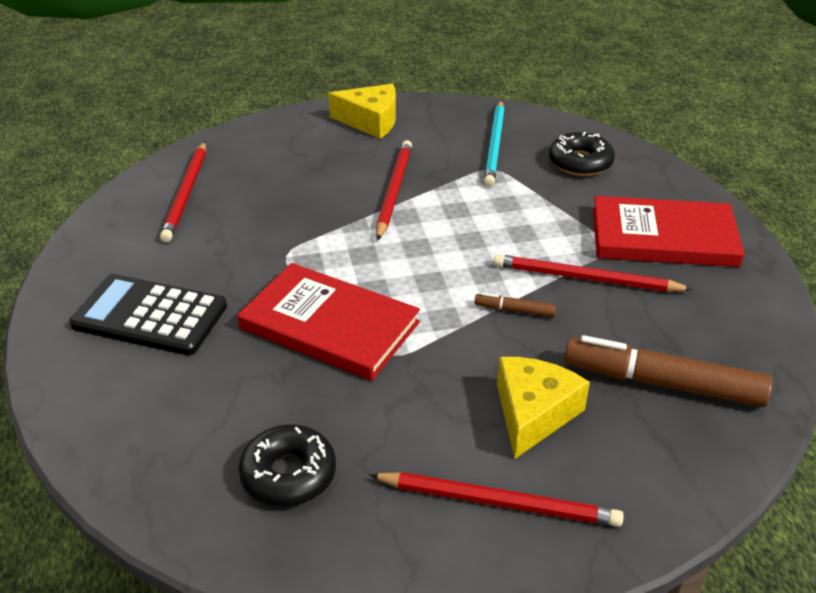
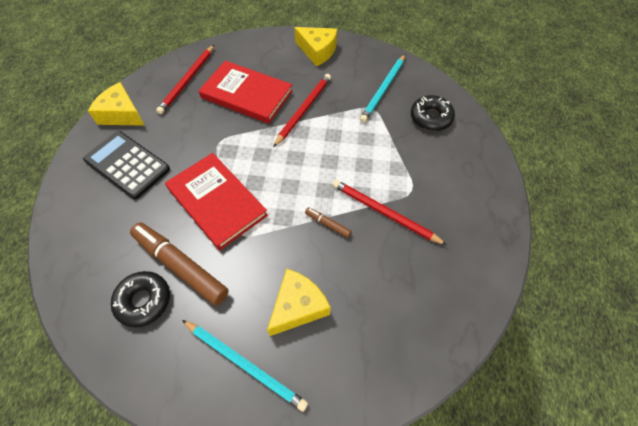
camera: 20 degrees right, 20 degrees up
red pencil [370,472,624,527] -> turquoise pencil [182,320,308,412]
brown marker [564,335,772,407] -> brown marker moved to [130,223,229,306]
red book [593,196,745,267] -> red book moved to [198,61,293,124]
none -> yellow cheese [88,82,145,126]

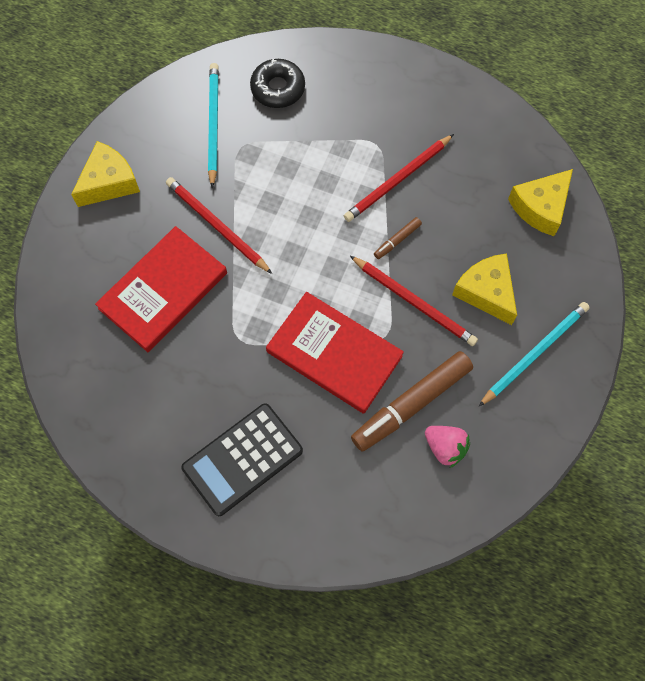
camera: 75 degrees left, 10 degrees up
yellow cheese [88,82,145,126] -> yellow cheese moved to [508,169,573,236]
black donut [111,271,170,328] -> pink strawberry [425,426,470,468]
red pencil [156,45,214,114] -> red pencil moved to [350,256,478,346]
red book [165,153,268,250] -> red book turned 60 degrees clockwise [266,292,404,414]
turquoise pencil [360,54,405,123] -> turquoise pencil turned 135 degrees counterclockwise [208,63,219,188]

